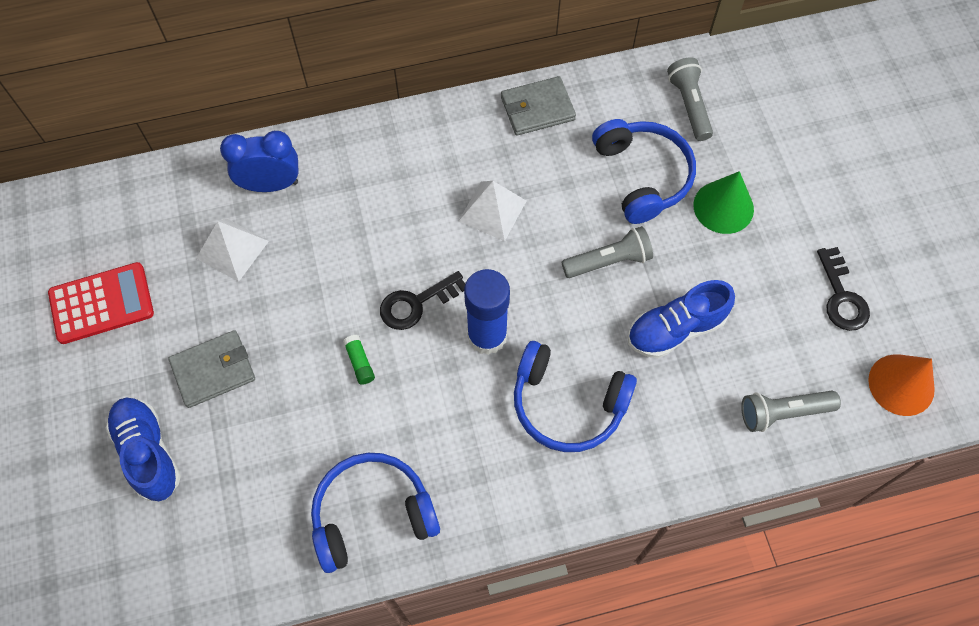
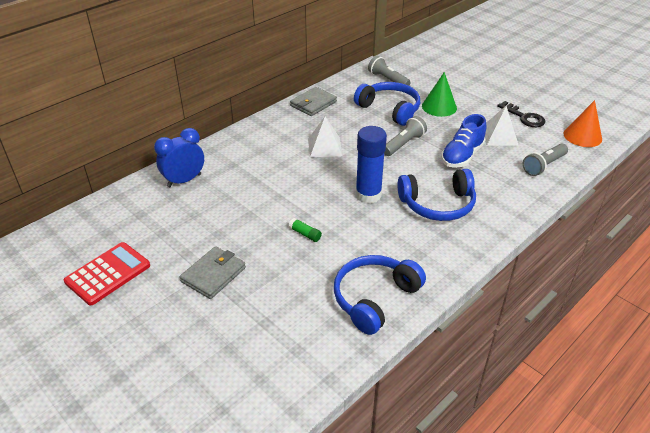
camera: 30 degrees left, 25 degrees down
blue shoe [106,398,181,501] -> none
white pyramid [196,219,269,282] -> white pyramid moved to [485,106,518,145]
black key [380,271,465,330] -> none

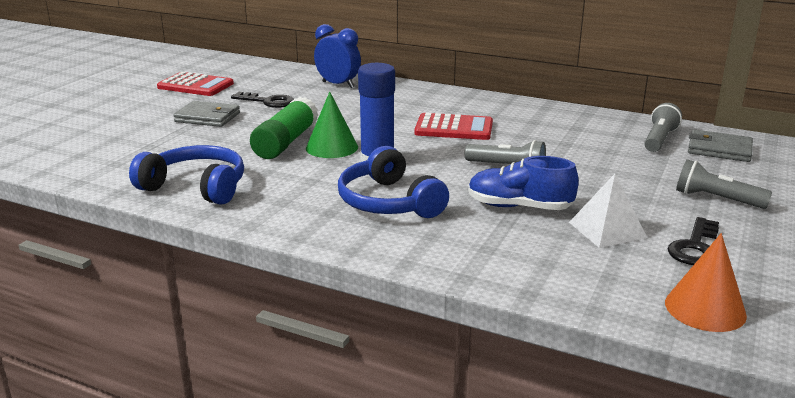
camera: 70 degrees right, 15 degrees down
green glue stick [289,218,322,242] -> green glue stick [250,97,318,159], size x2.40
grey wallet [290,87,337,116] -> grey wallet moved to [688,130,753,162]
white pyramid [308,117,342,157] -> red calculator [414,113,493,140]
blue headphones [354,82,420,126] -> none
green cone [422,72,457,117] -> green cone moved to [306,92,358,158]
grey flashlight [523,144,568,176] -> grey flashlight moved to [676,159,772,209]
none -> black key [231,92,294,108]

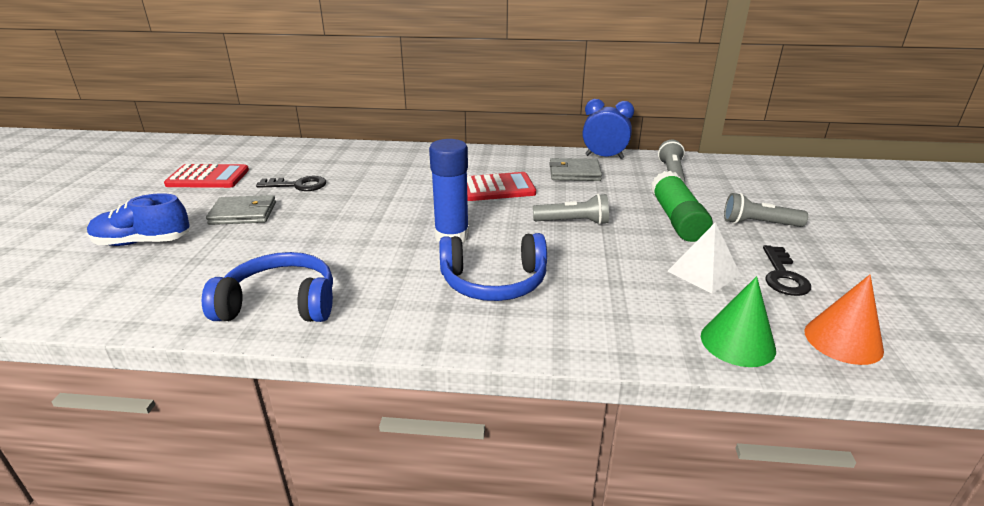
camera: 20 degrees left, 5 degrees up
green glue stick [250,97,318,159] -> green glue stick moved to [651,171,713,242]
green cone [306,92,358,158] -> green cone moved to [701,276,776,367]
blue clock [314,24,361,88] -> blue clock moved to [583,99,634,159]
blue headphones [338,146,449,218] -> blue headphones turned 45 degrees counterclockwise [439,233,547,301]
blue shoe [468,156,579,210] -> blue shoe moved to [87,193,190,246]
grey wallet [688,130,753,162] -> grey wallet moved to [549,158,602,181]

